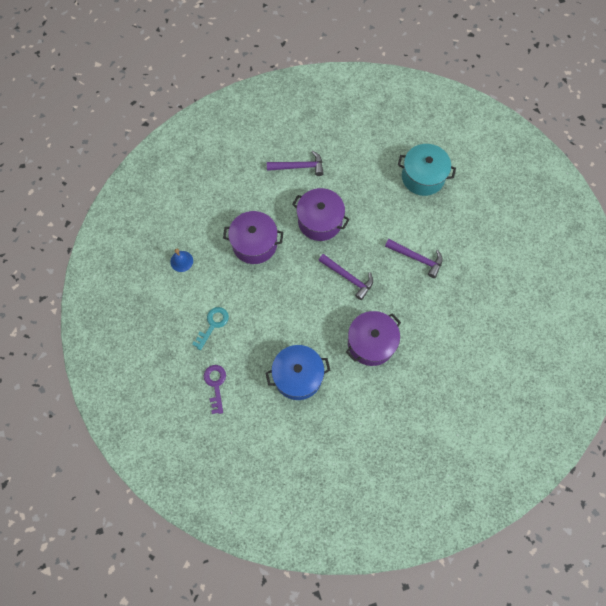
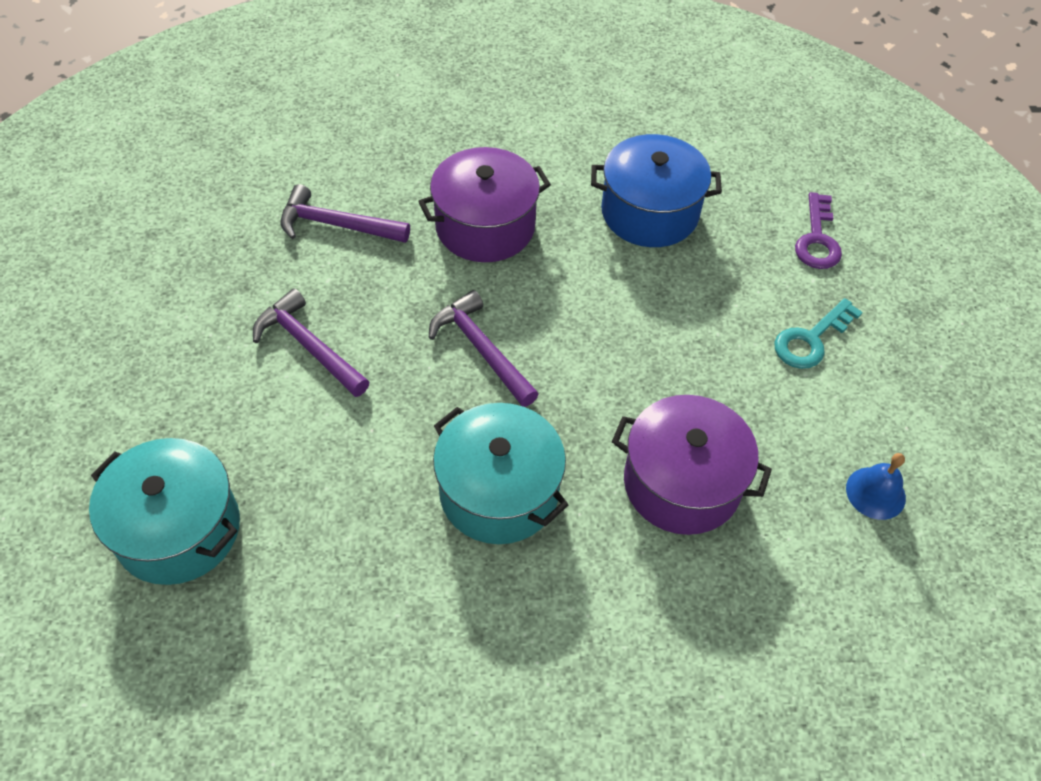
camera: 165 degrees left, 15 degrees down
purple hammer [267,150,324,176] -> purple hammer moved to [280,184,410,243]
purple pot [292,188,350,241] -> turquoise pot [433,403,568,544]

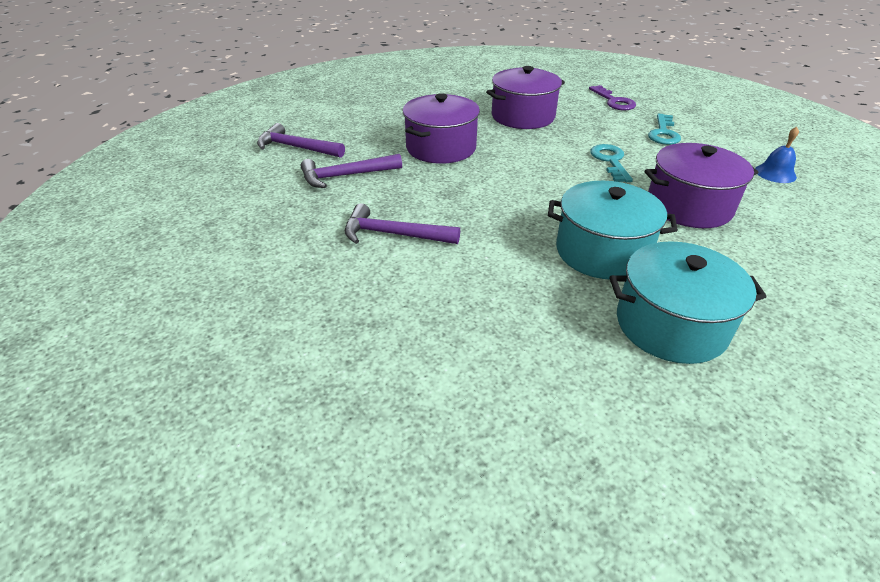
camera: 30 degrees left, 15 degrees down
turquoise pot [89,438,240,585] -> turquoise pot moved to [609,241,767,364]
purple hammer [429,290,539,407] -> purple hammer moved to [257,123,345,158]
blue pot [591,134,722,247] -> purple pot [486,66,565,129]
none -> turquoise key [590,144,633,182]

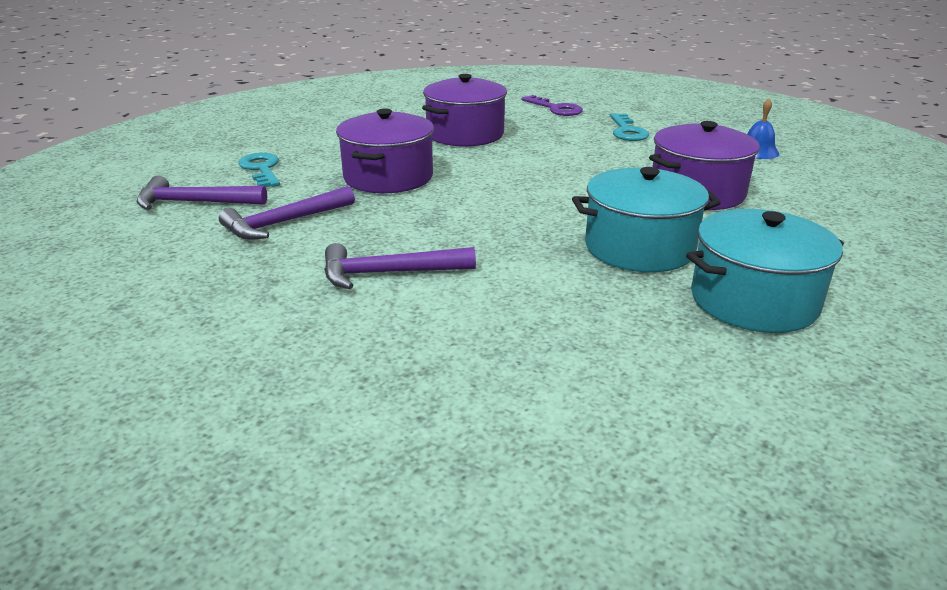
camera: 20 degrees left, 10 degrees down
turquoise key [590,144,633,182] -> turquoise key moved to [238,153,280,187]

